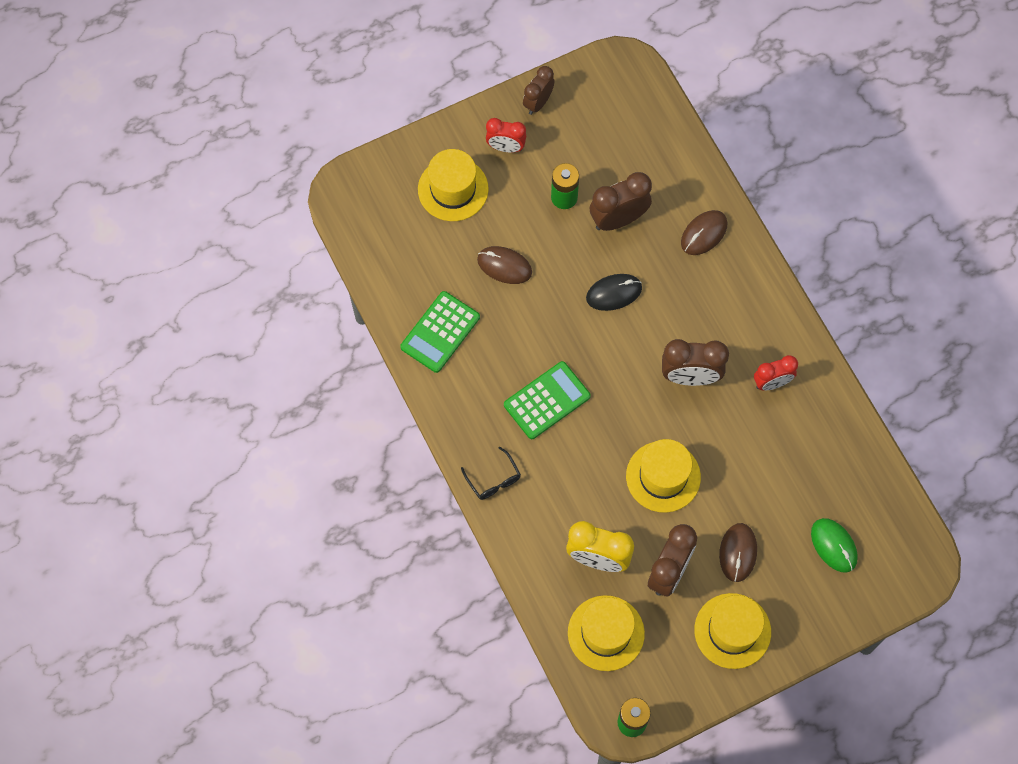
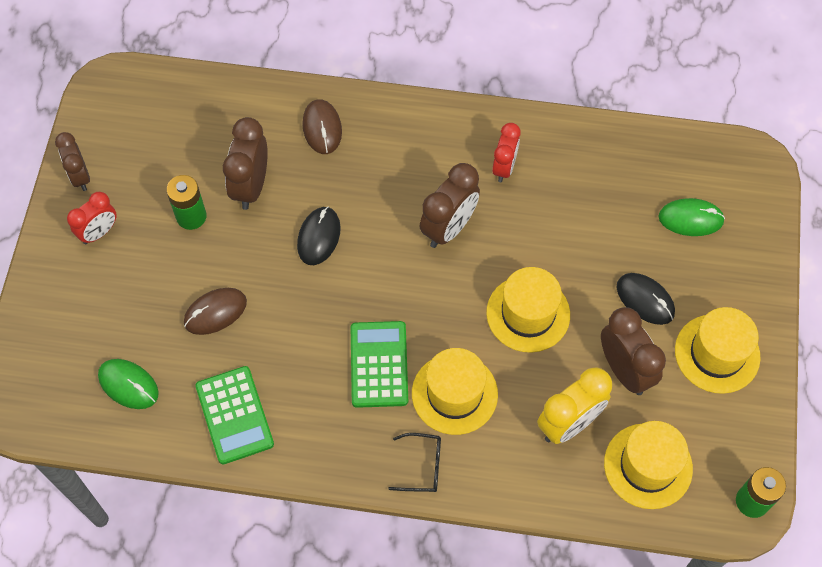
camera: 55 degrees left, 5 degrees down
yellow hat [418,149,488,221] -> yellow hat moved to [412,348,498,435]
brown mouse [719,523,757,582] -> black mouse [617,273,675,325]
none -> green mouse [98,359,159,409]

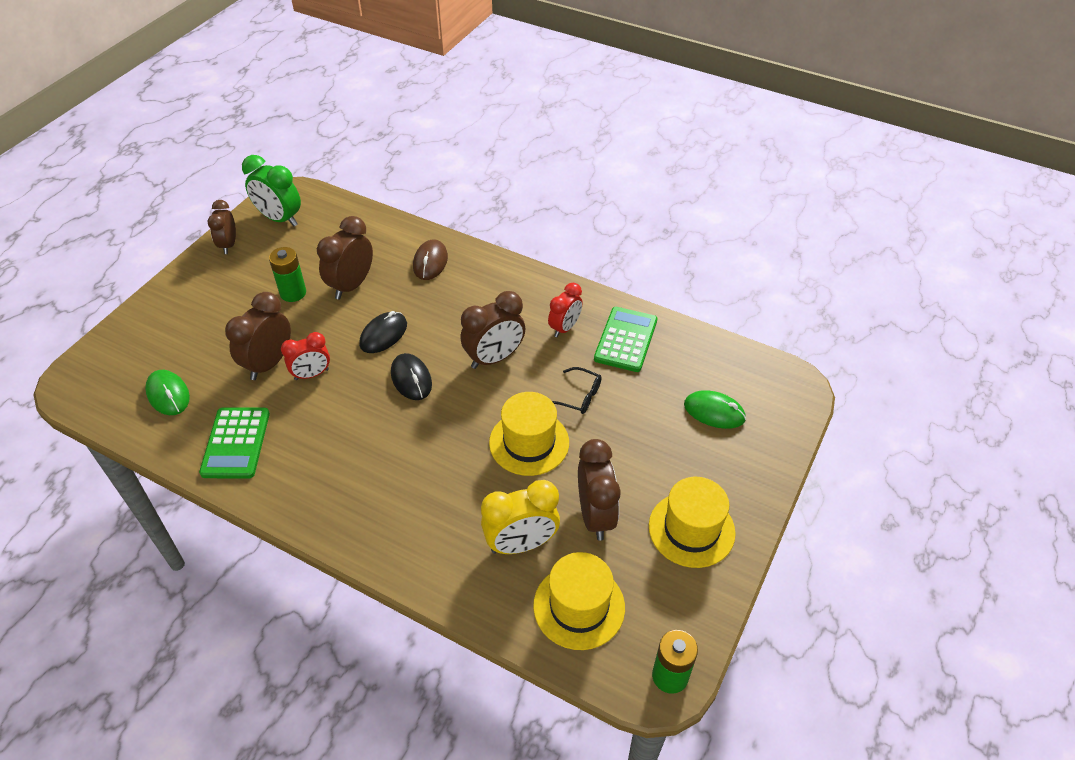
camera: 20 degrees right, 15 degrees down
red clock [67,192,117,244] -> red clock moved to [281,332,330,380]
brown mouse [184,288,247,335] -> brown clock [225,292,291,380]
green calculator [351,321,408,408] -> green calculator moved to [594,307,657,372]
black glasses [388,433,441,492] -> black glasses moved to [552,367,602,414]
yellow hat [412,348,498,435] -> none
black mouse [617,273,675,325] -> black mouse moved to [391,353,432,400]
none -> green clock [242,155,301,226]

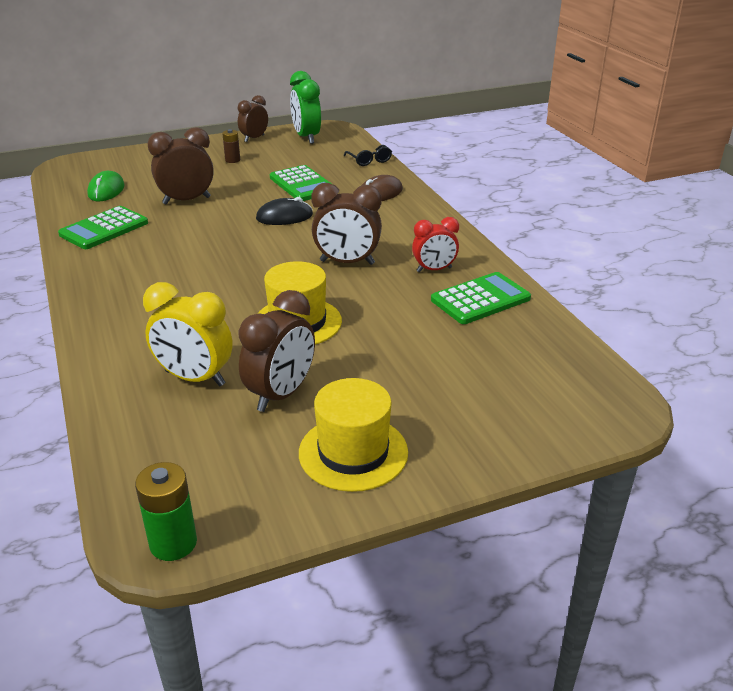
camera: 40 degrees right, 15 degrees down
green battery [269,247,306,302] -> none
red clock [281,332,330,380] -> none
brown clock [317,216,373,300] -> green calculator [270,165,332,201]
black mouse [391,353,432,400] -> none
yellow hat [533,552,625,650] -> none
black glasses [552,367,602,414] -> black glasses moved to [343,145,392,166]
green mouse [684,390,746,429] -> none
none -> brown battery [222,129,240,163]

